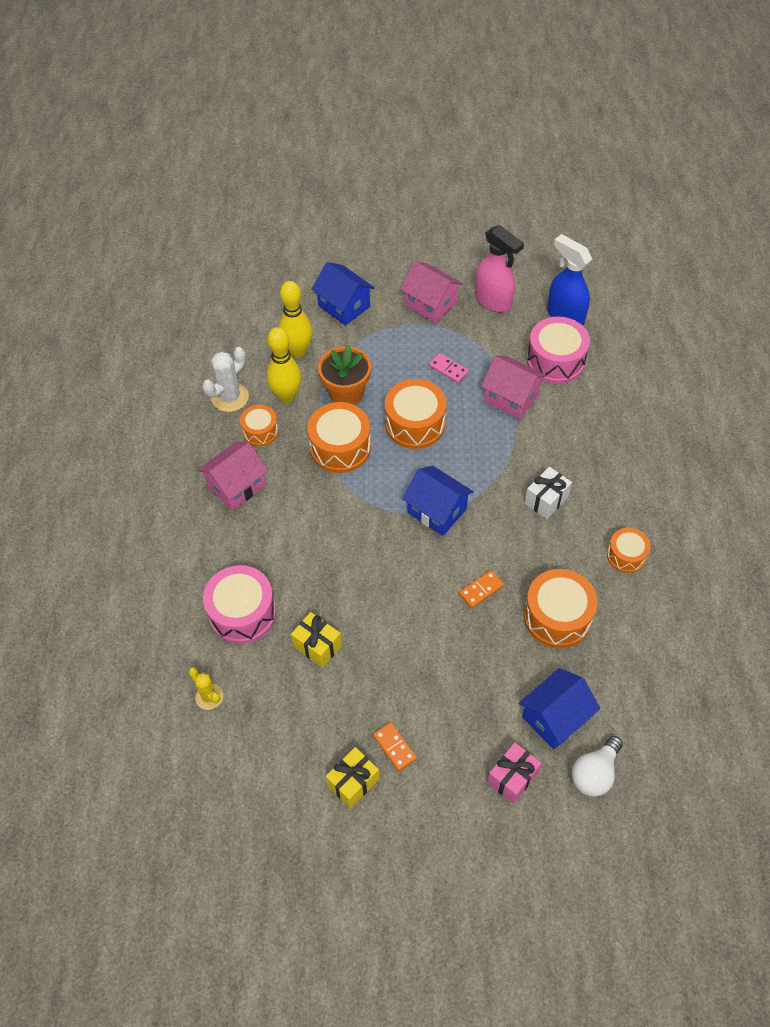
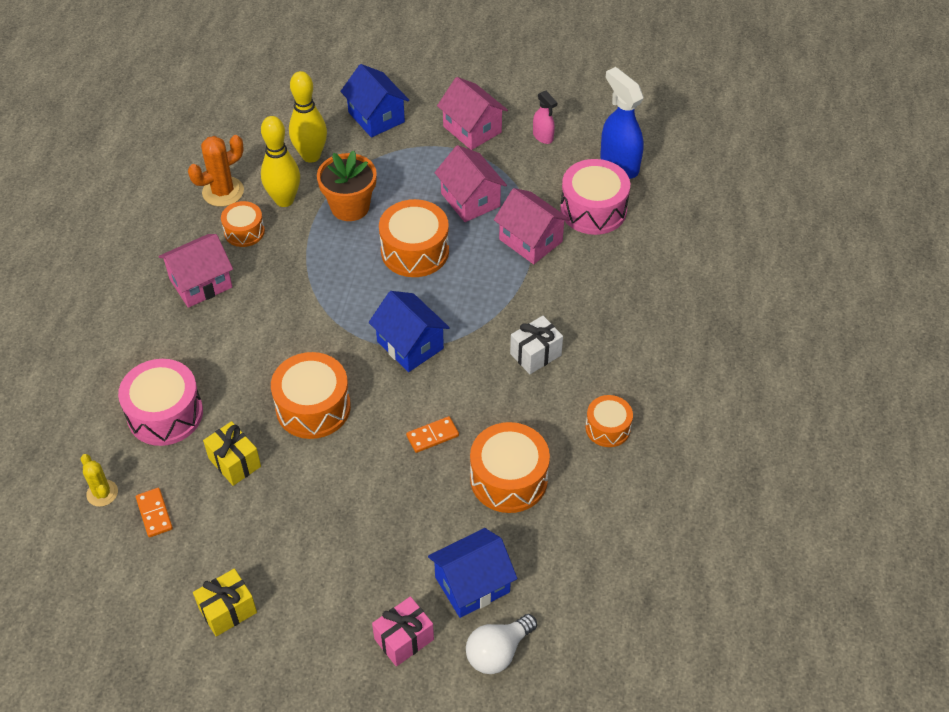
camera: 10 degrees right, 5 degrees down
white cactus [202,347,249,412] -> orange cactus [188,135,244,207]
orange drum [308,402,371,473] -> orange drum moved to [271,352,351,439]
orange domino [373,722,417,771] -> orange domino moved to [136,488,173,537]
pink domino [429,353,469,383] -> pink house [434,145,507,222]
pink spray bottle [475,225,524,313] -> pink spray bottle [533,91,558,144], size x0.53

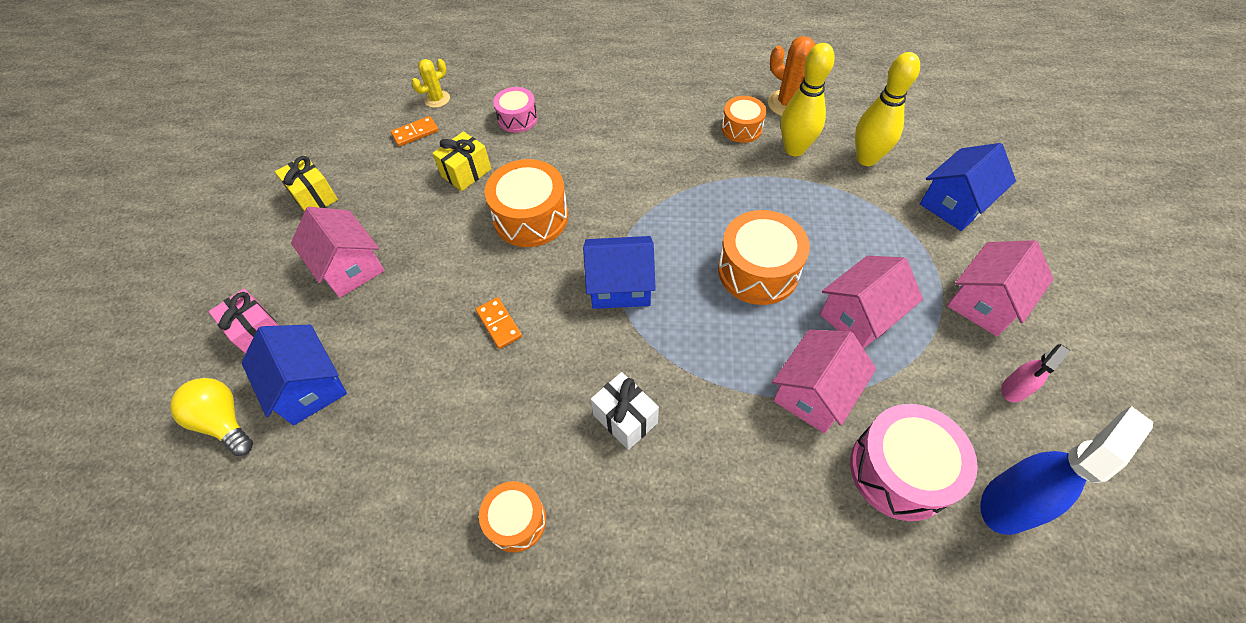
camera: 85 degrees right, 5 degrees up
pink drum [118,359,203,446] -> pink drum [493,87,538,133], size x0.60
pink house [158,234,233,308] -> pink house moved to [291,207,385,298]
orange flower pot [317,151,377,221] -> none
blue house [369,291,450,372] -> blue house turned 45 degrees clockwise [583,236,656,309]
white light bulb [466,614,537,674] -> yellow light bulb [170,378,253,456]
orange drum [470,422,550,513] -> none

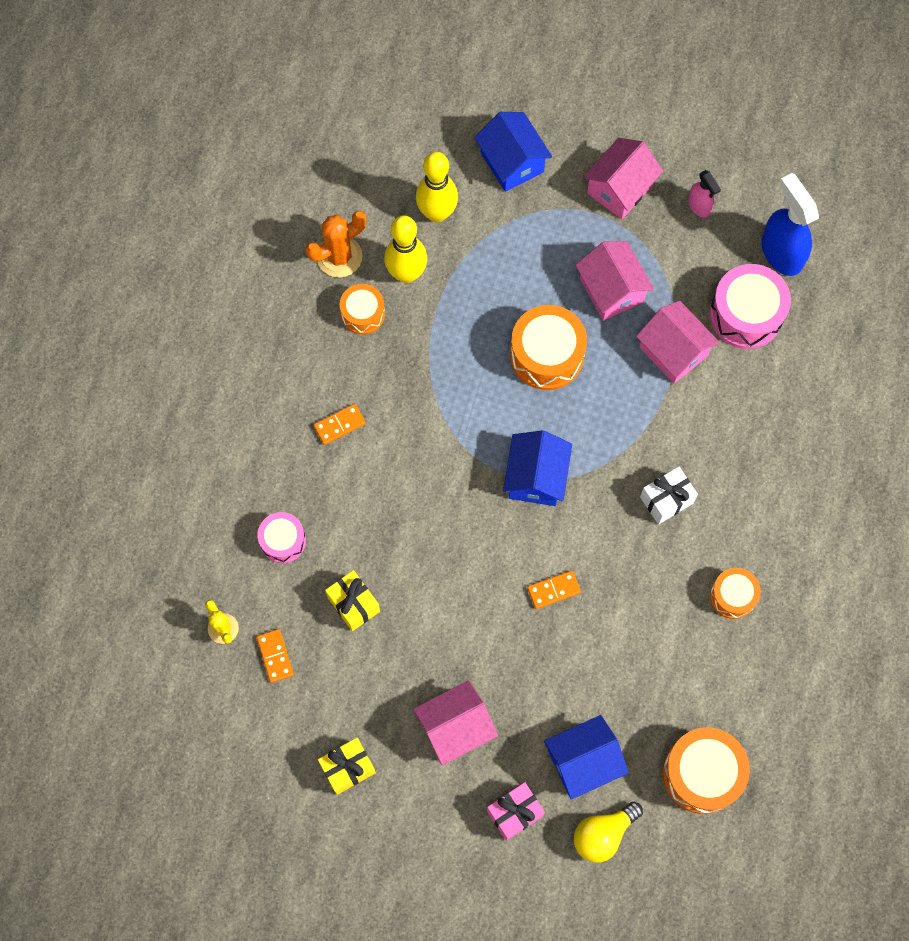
camera: 80 degrees left, 15 degrees up
orange drum [484,159,568,247] -> orange drum moved to [663,727,750,814]
pink house [947,240,1054,336] -> pink house turned 75 degrees clockwise [583,138,663,219]
none -> orange domino [314,404,366,445]

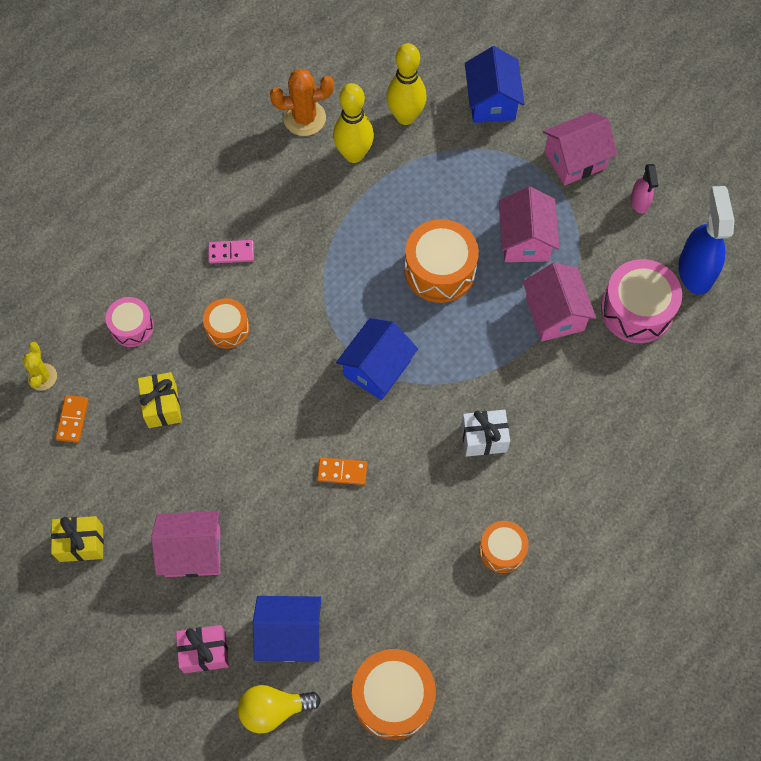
camera: 25 degrees right, 5 degrees down
orange domino [314,404,366,445] -> pink domino [208,240,254,264]
orange drum [340,284,385,334] -> orange drum moved to [203,298,249,349]

